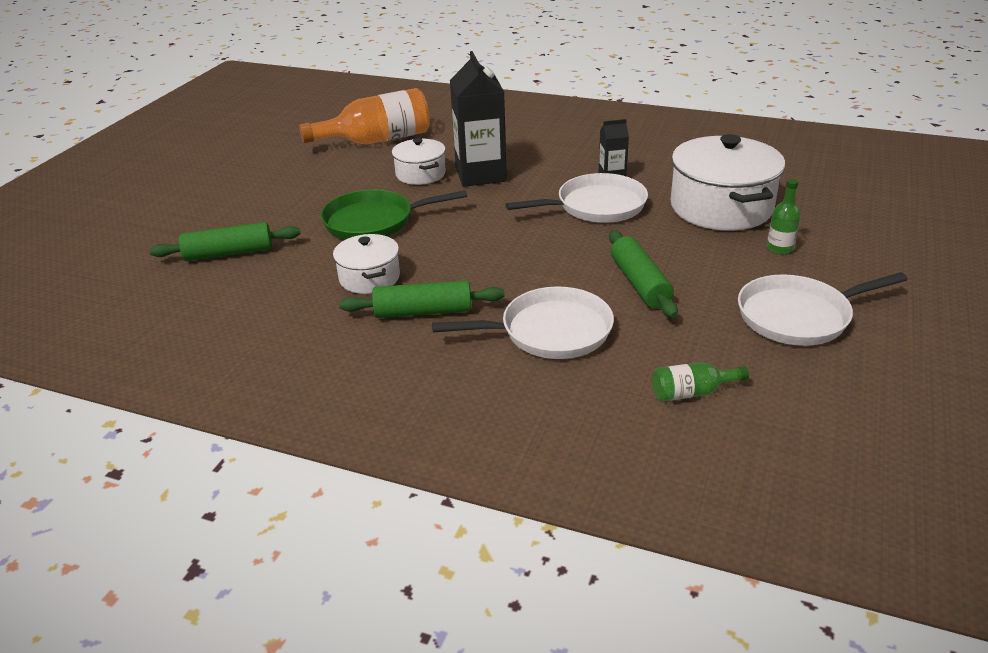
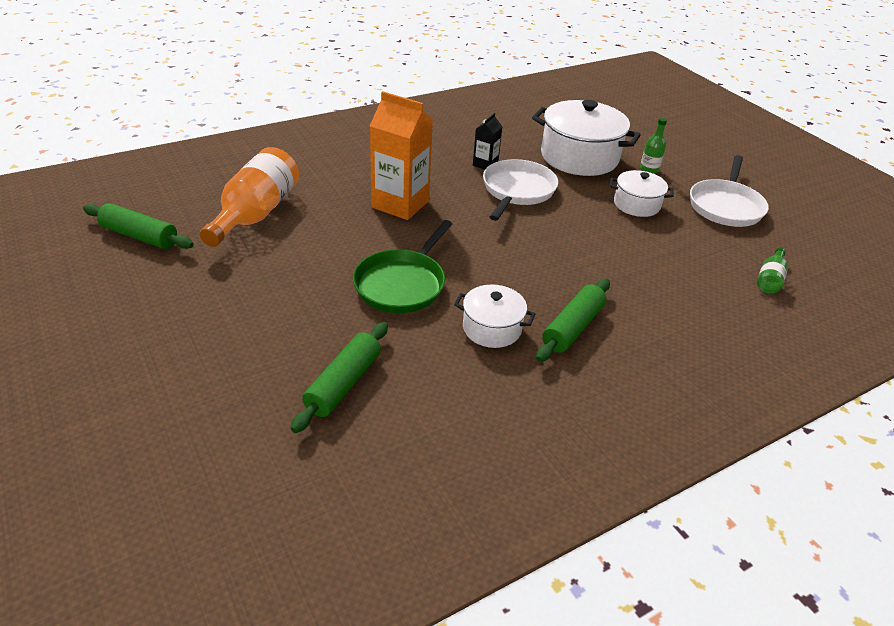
camera: 55 degrees left, 5 degrees up
white pot [392,138,446,185] -> white pot moved to [610,170,673,217]
white pan [432,287,614,359] -> none
black carton [450,51,507,187] -> orange carton [370,91,433,220]
green rolling pin [609,230,678,318] -> green rolling pin moved to [83,203,194,249]

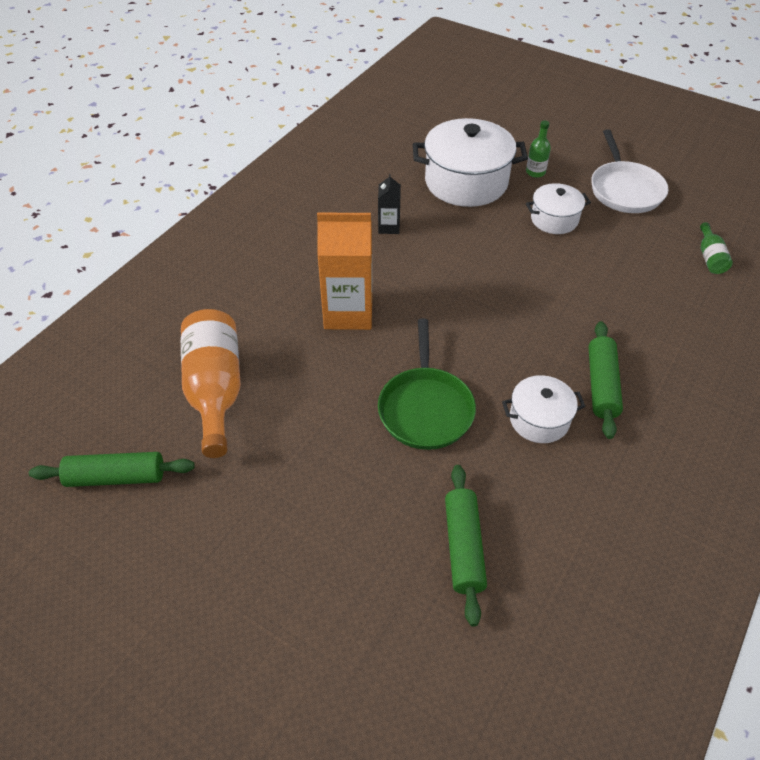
camera: 25 degrees left, 10 degrees up
white pan [483,159,558,221] -> none

